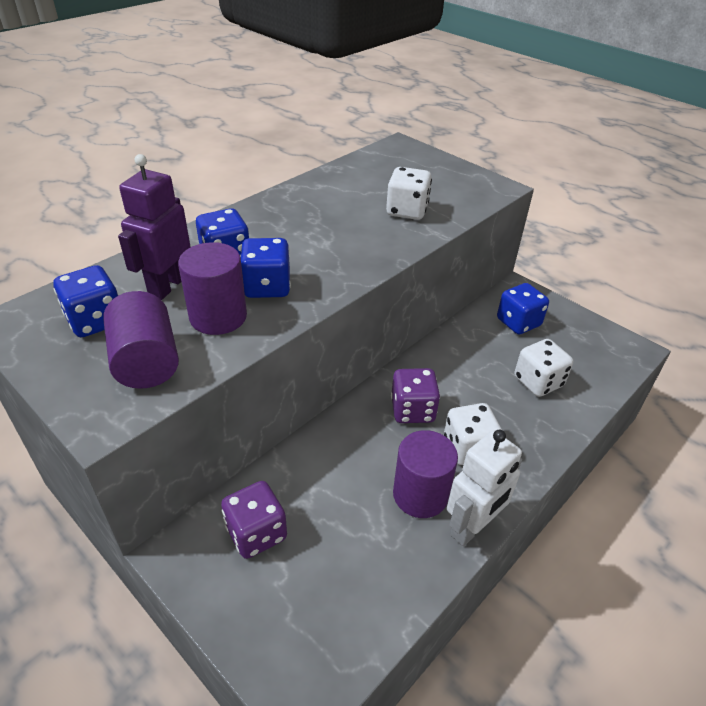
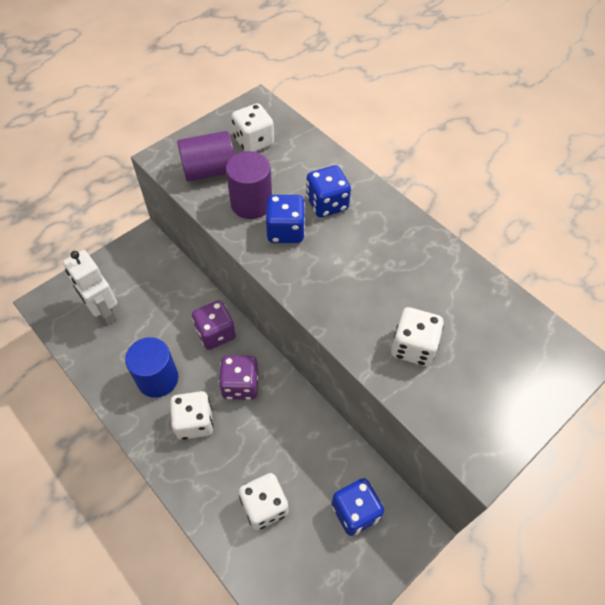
camera: 95 degrees right, 15 degrees up
blue dice [54,265,118,337] -> white dice [231,103,274,152]
purple robot [118,154,191,300] -> none
purple dice [221,481,287,559] -> purple dice moved to [192,300,236,350]
purple cylinder [393,430,458,518] -> blue cylinder [125,337,178,398]
white robot [447,430,522,546] -> white robot moved to [63,250,118,325]

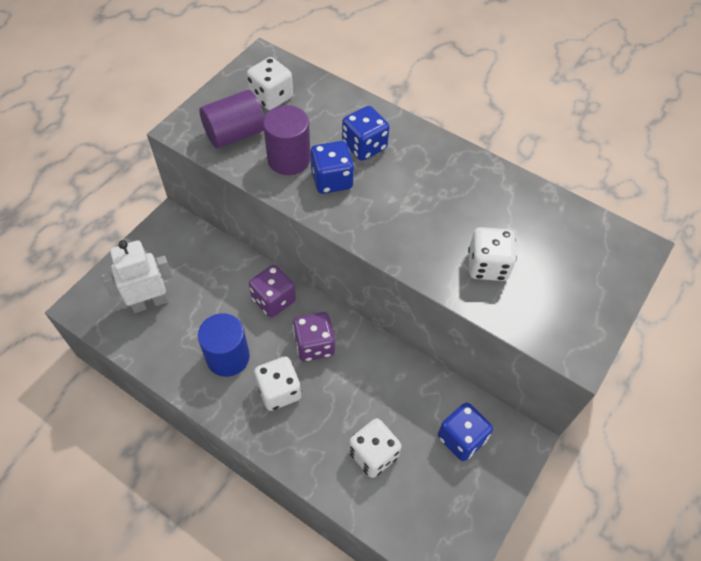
camera: 15 degrees left, 0 degrees up
white robot [63,250,118,325] -> white robot turned 120 degrees clockwise [101,240,173,313]

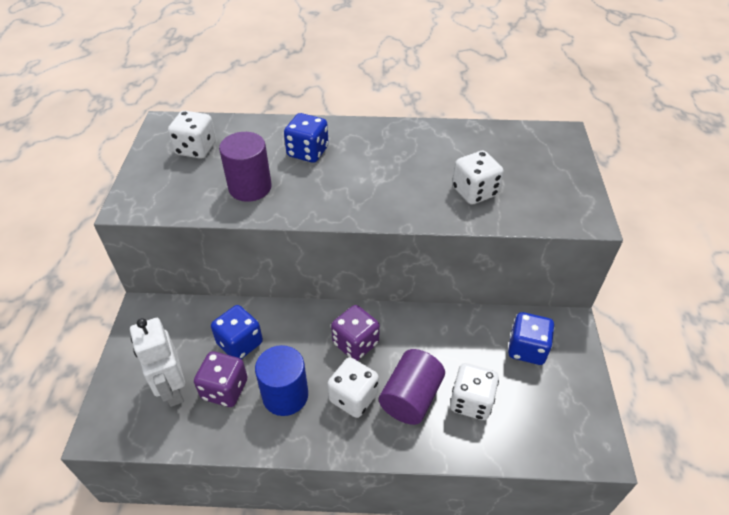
camera: 30 degrees left, 10 degrees down
white robot [101,240,173,313] -> white robot turned 60 degrees counterclockwise [130,318,185,407]
purple cylinder [199,90,264,149] -> purple cylinder moved to [379,349,445,425]
purple dice [249,265,296,317] -> purple dice moved to [194,351,248,407]
blue dice [310,141,354,194] -> blue dice moved to [211,305,263,359]

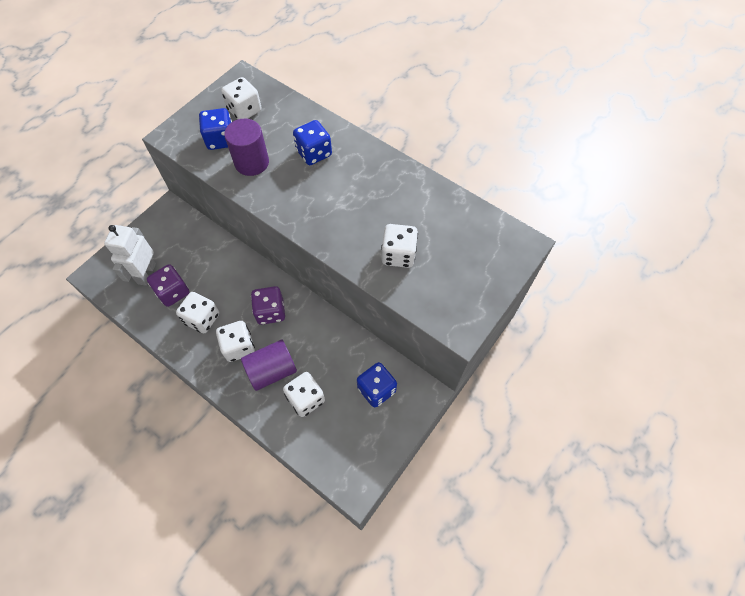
camera: 35 degrees right, 15 degrees up
blue dice [211,305,263,359] -> blue dice moved to [199,108,232,150]
blue cylinder [255,345,308,416] -> white dice [176,292,219,333]

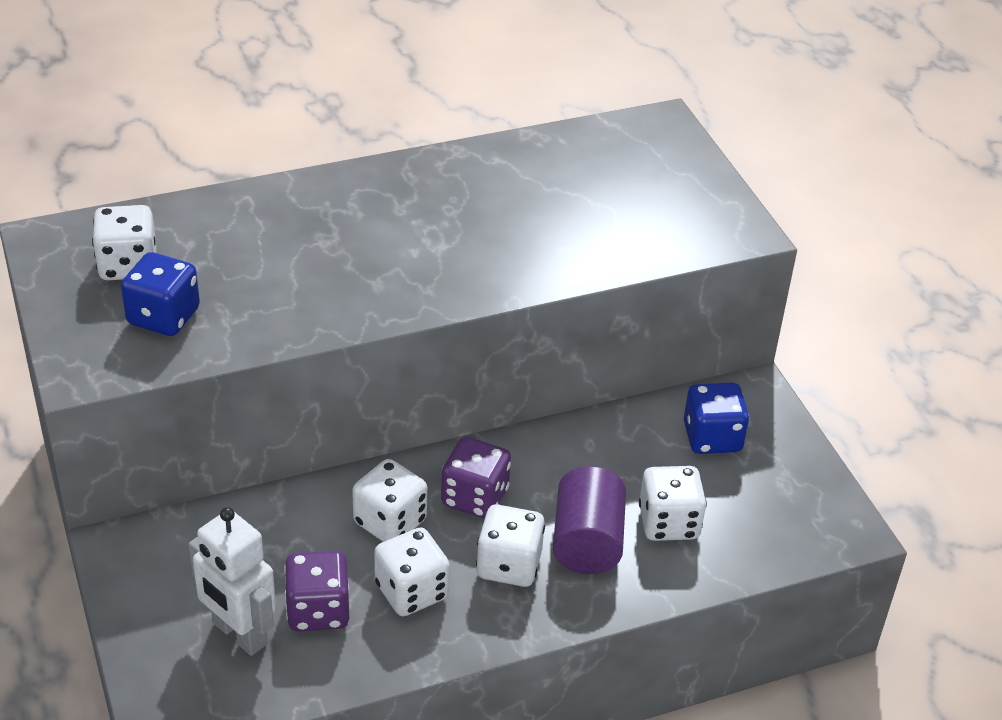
camera: 60 degrees left, 20 degrees down
purple cylinder [224,119,269,176] -> none
blue dice [293,120,332,165] -> none
white dice [381,224,418,268] -> white dice moved to [352,459,427,542]

